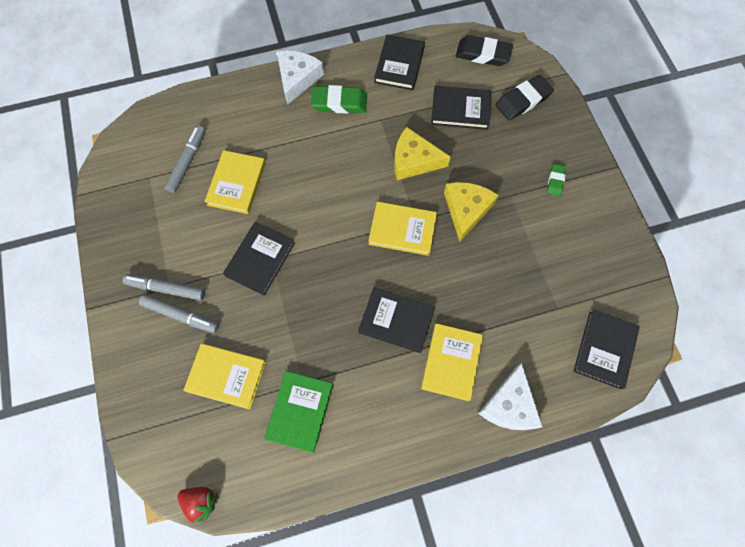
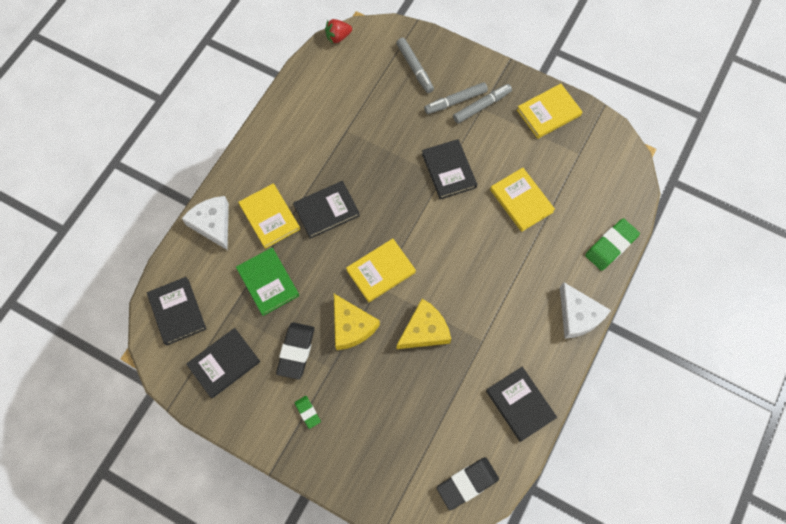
camera: 135 degrees right, 0 degrees up
grey marker [164,125,205,193] -> grey marker moved to [396,38,434,93]
yellow book [183,343,266,410] -> yellow book moved to [517,84,582,139]
green book [264,371,333,453] -> green book moved to [236,248,299,316]
green eraser [311,85,367,114] -> green eraser moved to [585,218,640,271]
black book [431,86,491,130] -> black book moved to [186,328,260,398]
black eraser [495,75,554,121] -> black eraser moved to [276,322,315,379]

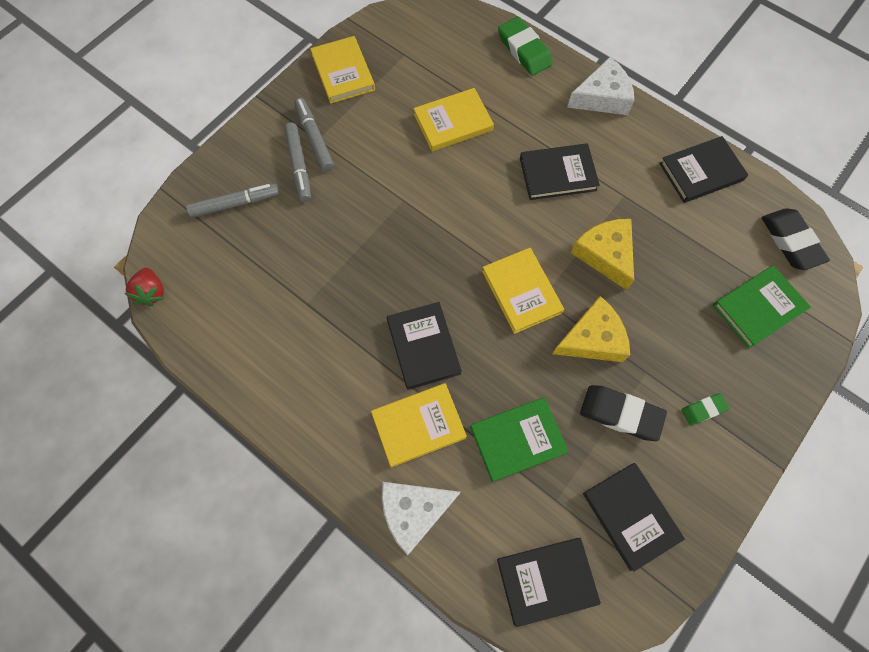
camera: 80 degrees left, 0 degrees up
black book [422,139,477,199] -> black book moved to [520,143,600,200]
none -> green book [713,265,811,348]

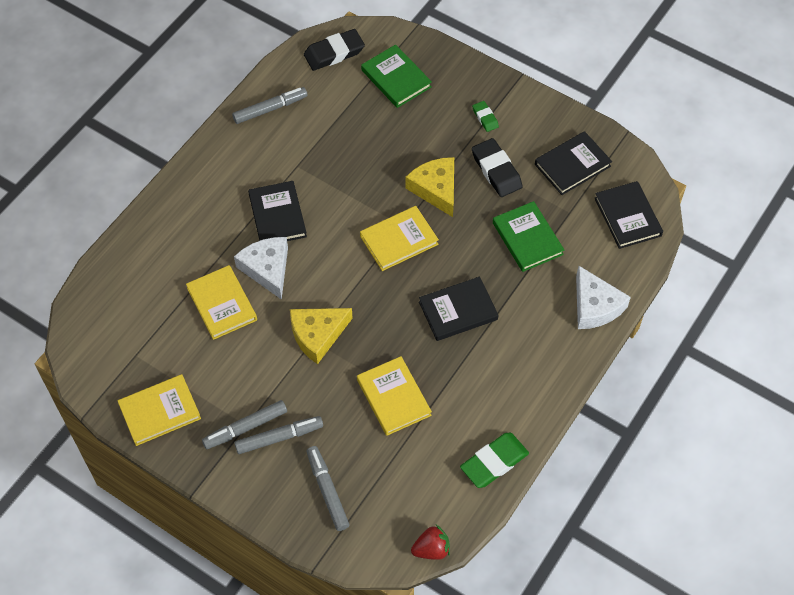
camera: 95 degrees left, 10 degrees down
yellow book [371,383,467,467] -> yellow book moved to [357,356,432,436]
green eraser [498,17,553,76] -> green eraser moved to [460,433,529,488]
white cheese [567,57,634,115] -> white cheese moved to [234,237,288,300]
yellow cheese [570,219,634,290] -> yellow cheese moved to [290,308,353,364]
black eraser [580,385,667,441] -> black eraser turned 45 degrees counterclockwise [472,138,523,197]
black book [659,136,748,203] -> grey marker [232,87,307,124]

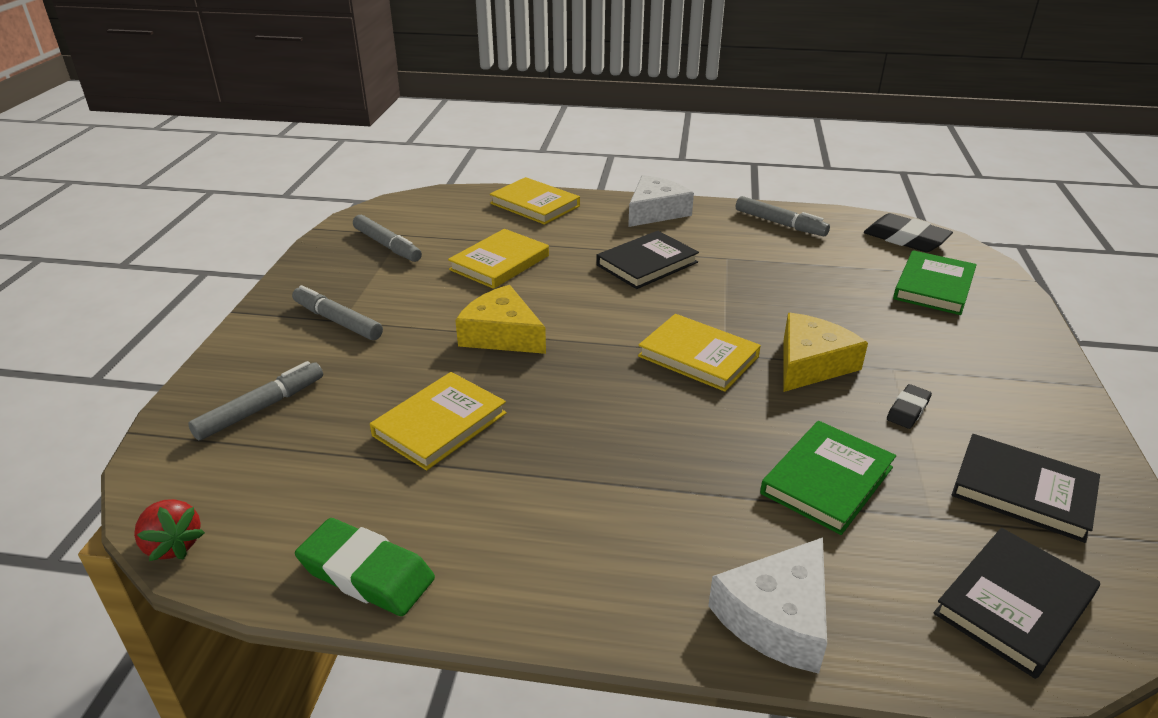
camera: 65 degrees right, 25 degrees down
yellow book [118,374,201,446] -> yellow book moved to [490,177,580,225]
white cheese [234,237,288,300] -> white cheese moved to [628,175,694,227]
grey marker [234,416,323,454] -> grey marker moved to [353,215,422,262]
black book [419,277,498,341] -> none
green eraser [472,101,499,132] -> none
black eraser [472,138,523,197] -> black eraser [887,384,932,429], size x0.55

